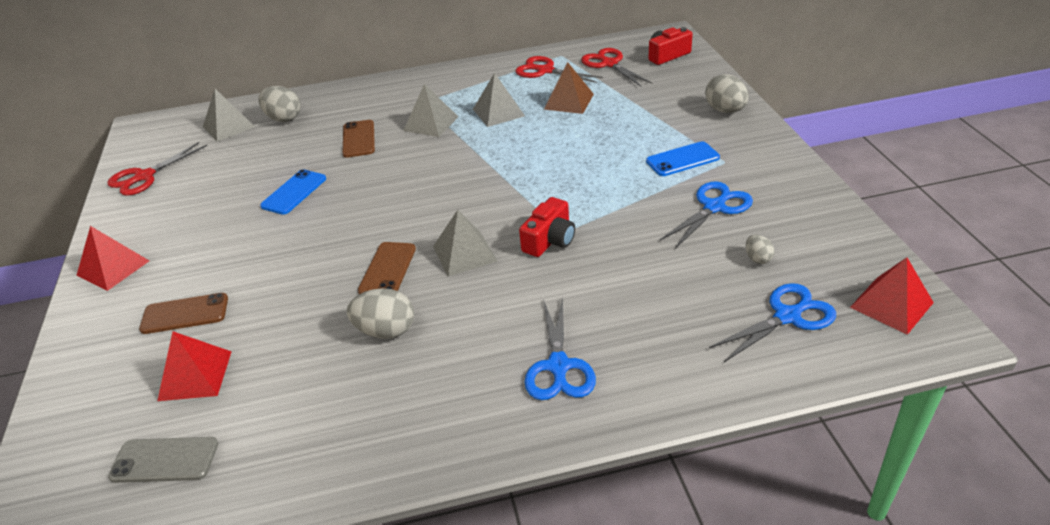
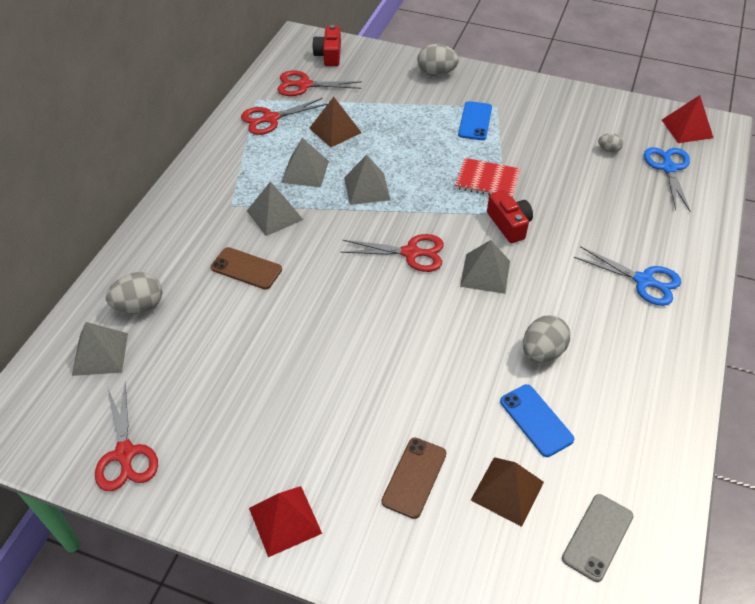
camera: 60 degrees left, 10 degrees up
red pyramid [157,331,232,401] -> brown pyramid [471,457,544,527]
blue phone [260,169,326,215] -> blue phone moved to [500,384,574,457]
brown phone [358,242,416,294] -> none
blue scissors [660,181,753,249] -> none
none -> red scissors [341,234,444,272]
none -> grey pyramid [344,155,391,205]
none -> red notebook [455,158,520,197]

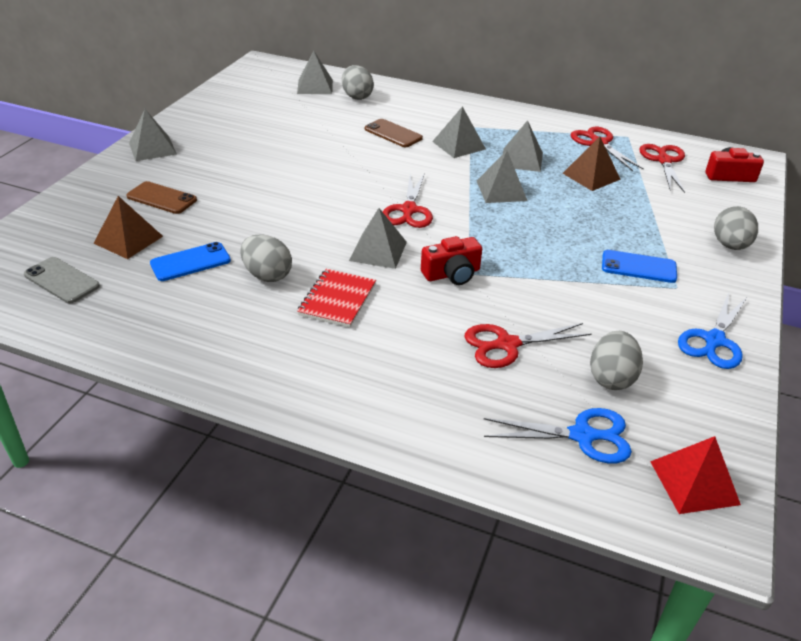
camera: 90 degrees right, 10 degrees down
red scissors [95,383,158,491] -> red scissors moved to [465,323,592,368]
brown phone [211,247,282,289] -> brown phone turned 75 degrees counterclockwise [365,119,423,147]
red pyramid [249,486,322,557] -> grey pyramid [129,109,177,161]
red notebook [455,158,520,197] -> red notebook moved to [297,269,376,327]
blue scissors [574,246,681,306] -> blue scissors moved to [678,293,747,369]
grey egg [598,133,623,153] -> grey egg [590,331,643,390], size x1.84

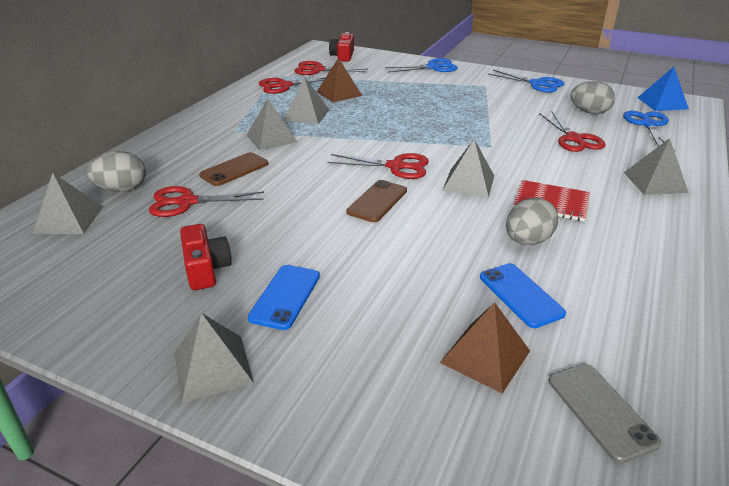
camera: 85 degrees left, 5 degrees down
grey phone [24,257,100,304] -> grey phone turned 60 degrees counterclockwise [549,364,661,464]
brown phone [126,181,197,214] -> brown phone moved to [346,180,407,222]
red camera [421,236,482,285] -> red camera moved to [180,224,232,290]
grey pyramid [477,150,527,203] -> grey pyramid moved to [624,138,689,195]
blue phone [602,250,677,283] -> blue phone moved to [248,265,320,330]
red pyramid [650,436,741,514] -> blue pyramid [638,67,689,111]
grey egg [714,206,758,250] -> blue scissors [385,58,458,72]
none -> red scissors [149,186,264,217]

